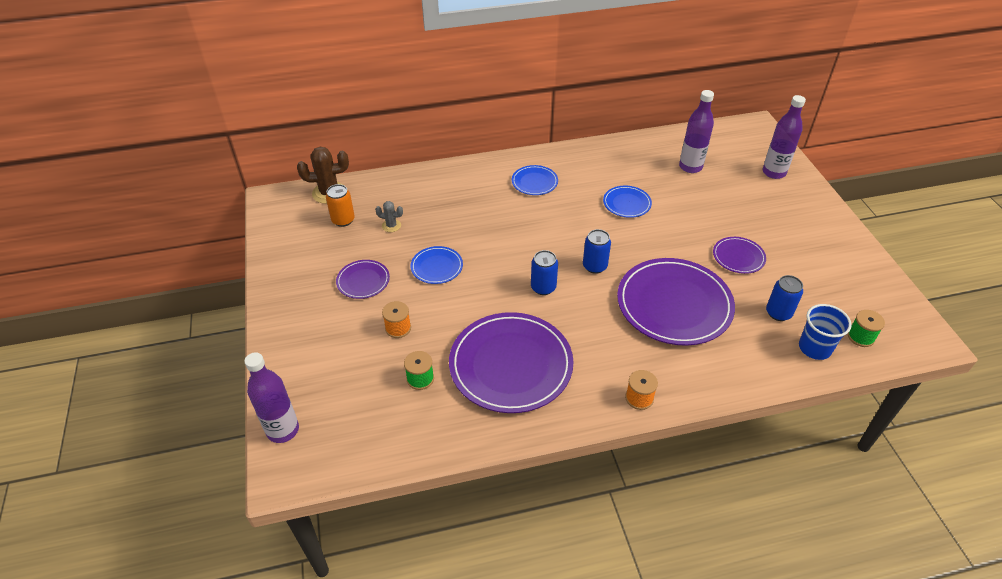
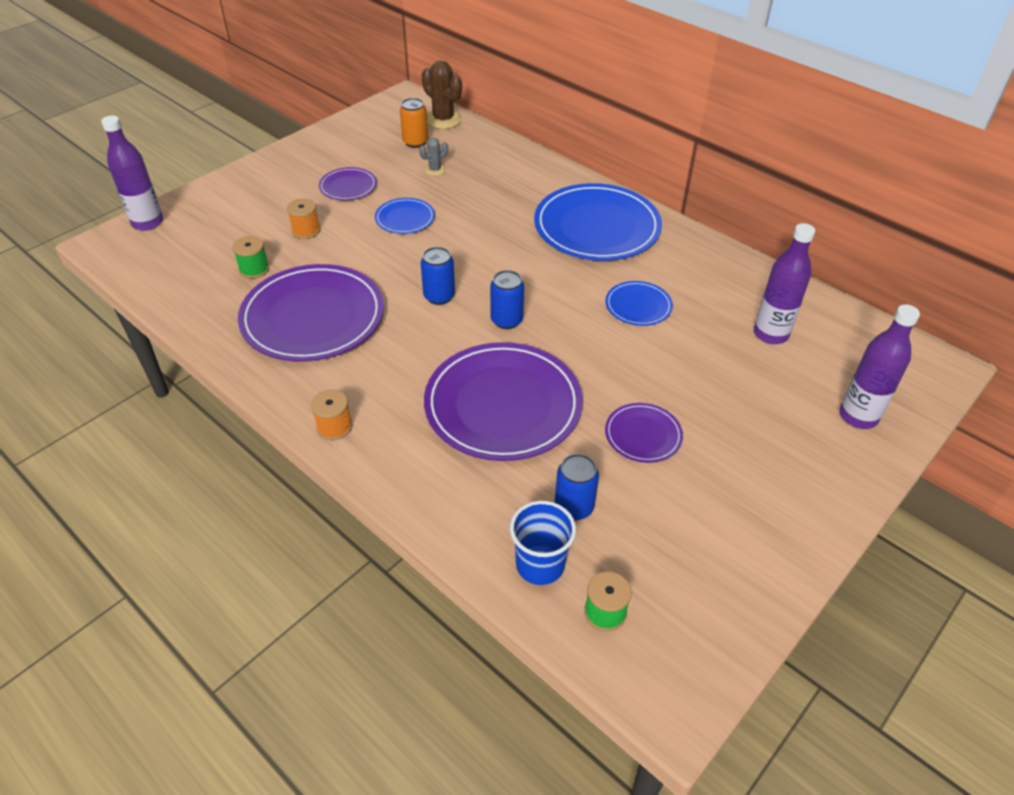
camera: 55 degrees right, 0 degrees up
grey cactus [375,201,403,232] -> grey cactus turned 75 degrees clockwise [419,138,448,176]
blue plate [512,165,558,195] -> blue plate [534,183,662,261], size x2.10

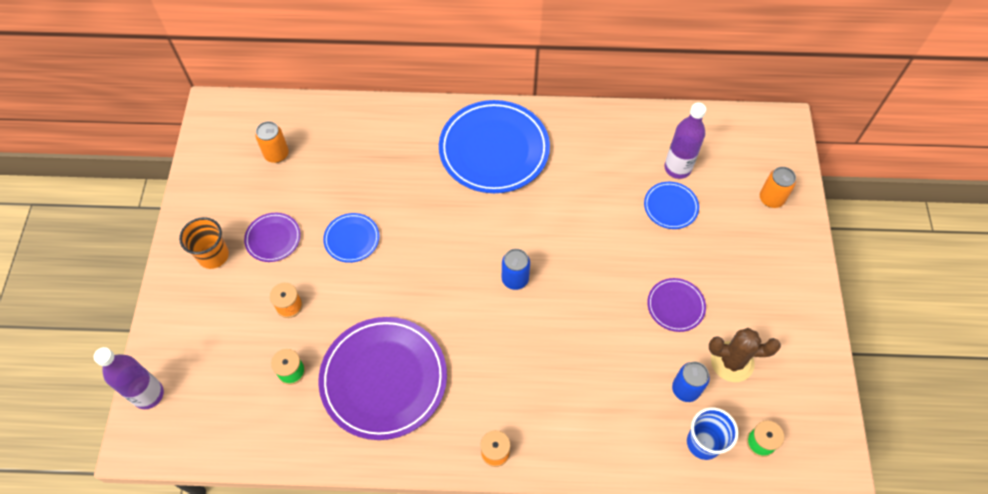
camera: 40 degrees left, 15 degrees up
grey cactus [419,138,448,176] -> none
blue can [421,247,455,305] -> none
brown cactus [422,61,462,129] -> brown cactus moved to [709,328,781,382]
purple plate [424,342,583,461] -> none
blue plate [605,281,673,326] -> blue plate moved to [644,182,699,229]
purple bottle [839,304,920,429] -> orange can [760,167,796,208]
none -> orange cup [179,217,229,269]

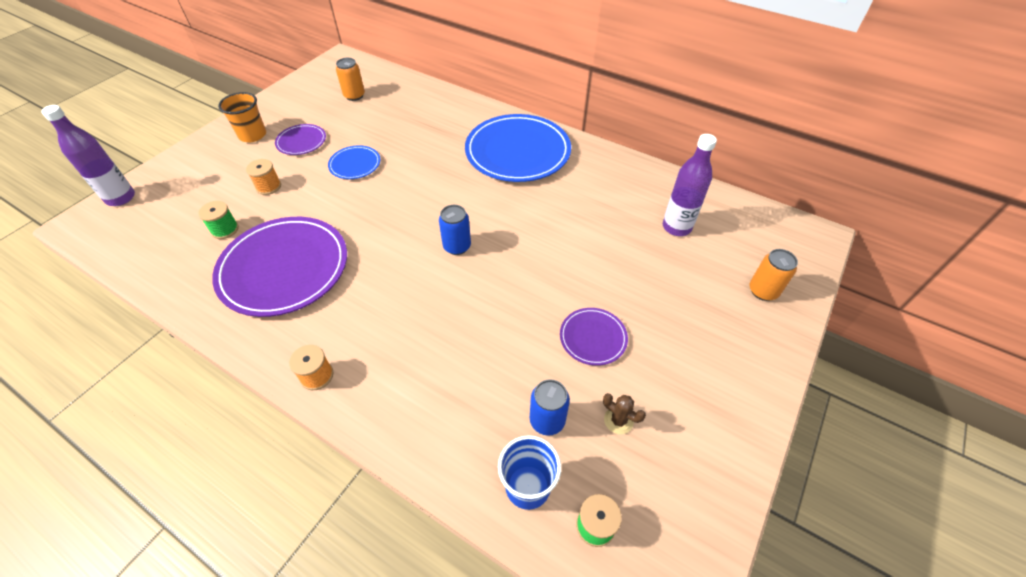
camera: 30 degrees right, 10 degrees down
blue plate [644,182,699,229] -> none
brown cactus [709,328,781,382] -> brown cactus [603,393,646,434], size x0.54

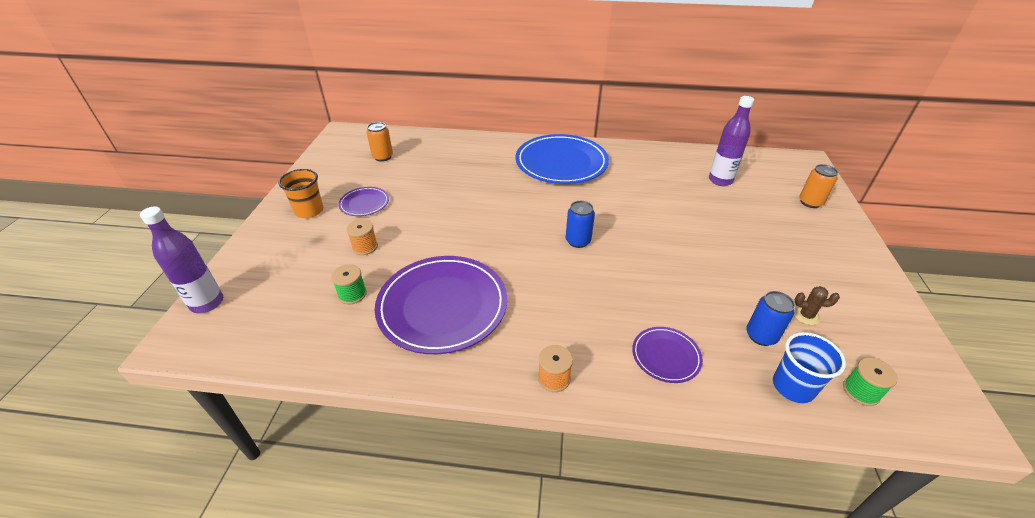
camera: 25 degrees left, 10 degrees down
blue plate [328,145,380,179] -> none
purple plate [560,308,628,366] -> purple plate moved to [632,327,703,383]

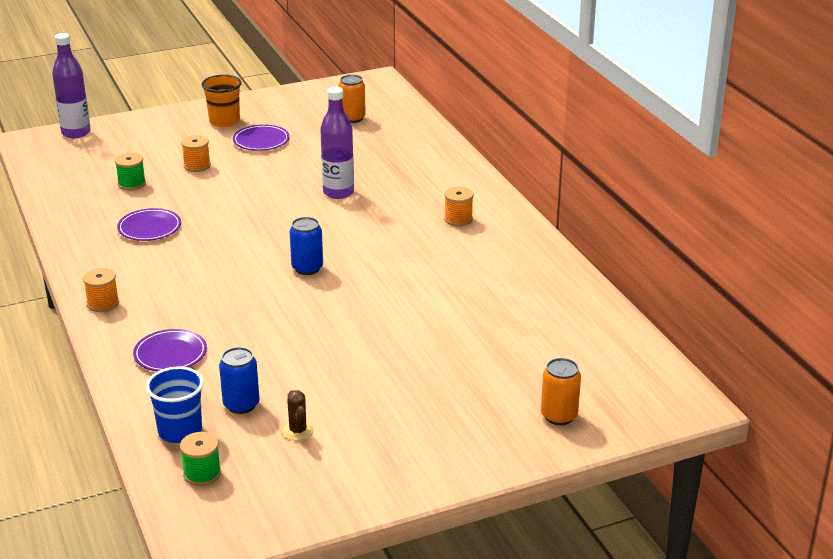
camera: 60 degrees right, 10 degrees down
purple plate [375,256,507,354] -> purple plate [117,208,181,241], size x0.48
blue plate [516,134,609,184] -> orange spool [444,187,474,226]
purple bottle [709,96,754,186] -> purple bottle moved to [320,87,354,199]

